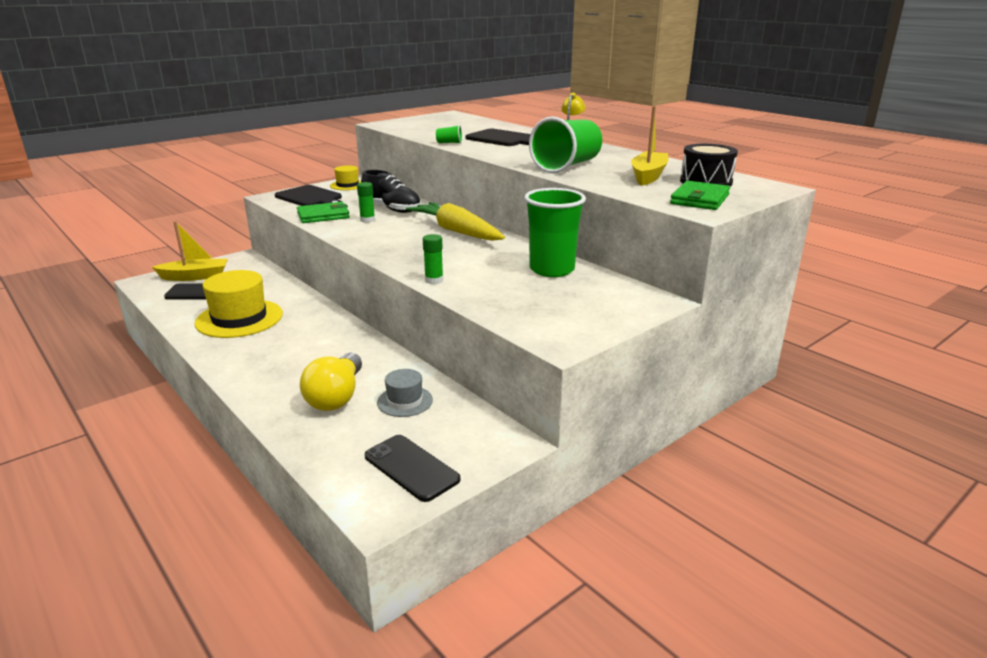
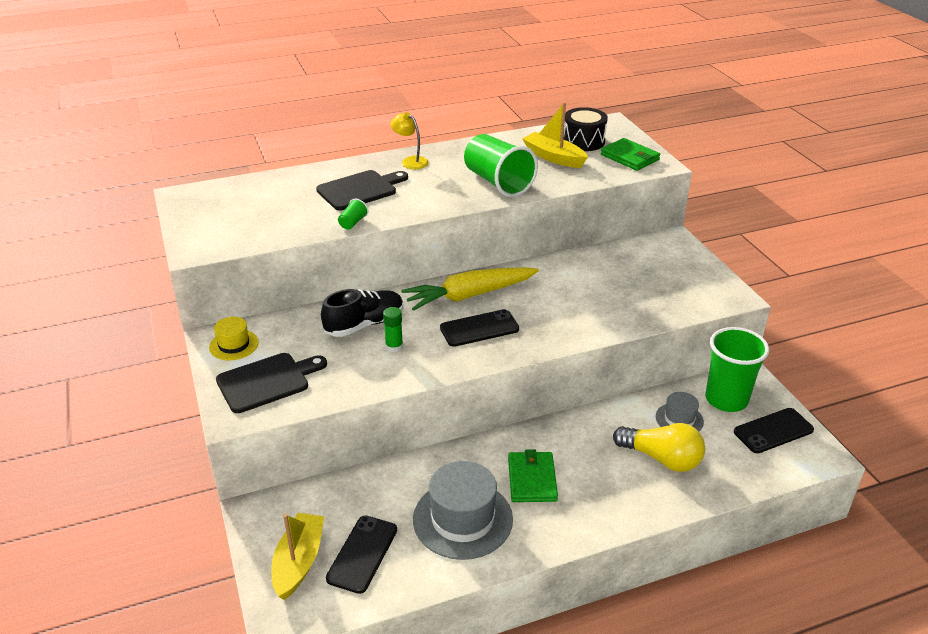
camera: 70 degrees left, 10 degrees up
yellow hat [195,270,283,338] -> grey hat [413,461,513,560]
green wallet [297,202,350,223] -> green wallet moved to [508,449,558,502]
green glue stick [423,234,443,284] -> none
green cup [524,188,586,277] -> green cup moved to [705,327,769,412]
none -> black phone [440,309,519,347]

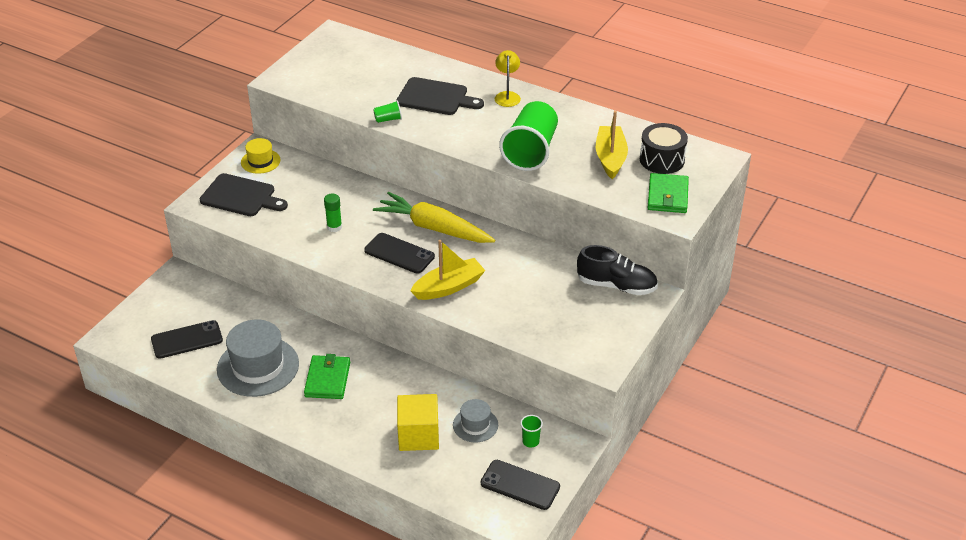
camera: 50 degrees right, 5 degrees up
yellow boat [271,513,324,600] -> yellow boat moved to [411,240,485,300]
black shoe [321,289,404,337] -> black shoe moved to [577,245,658,295]
green wallet [508,449,558,502] -> green wallet turned 45 degrees counterclockwise [304,354,350,399]
yellow light bulb [613,423,705,472] -> yellow cube [397,394,439,451]
green cup [705,327,769,412] -> green cup [520,415,543,448], size x0.40

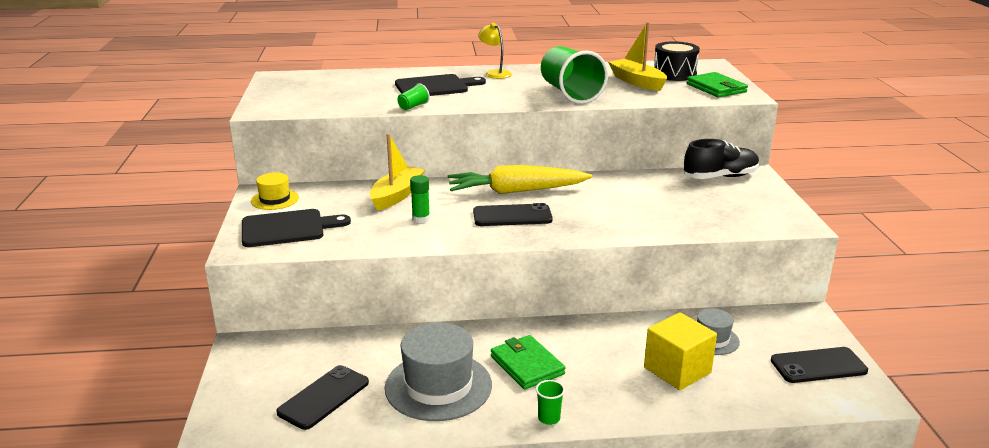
camera: 35 degrees left, 15 degrees down
yellow boat [411,240,485,300] -> yellow boat moved to [369,133,425,211]
green cup [520,415,543,448] -> green cup moved to [536,380,565,425]

